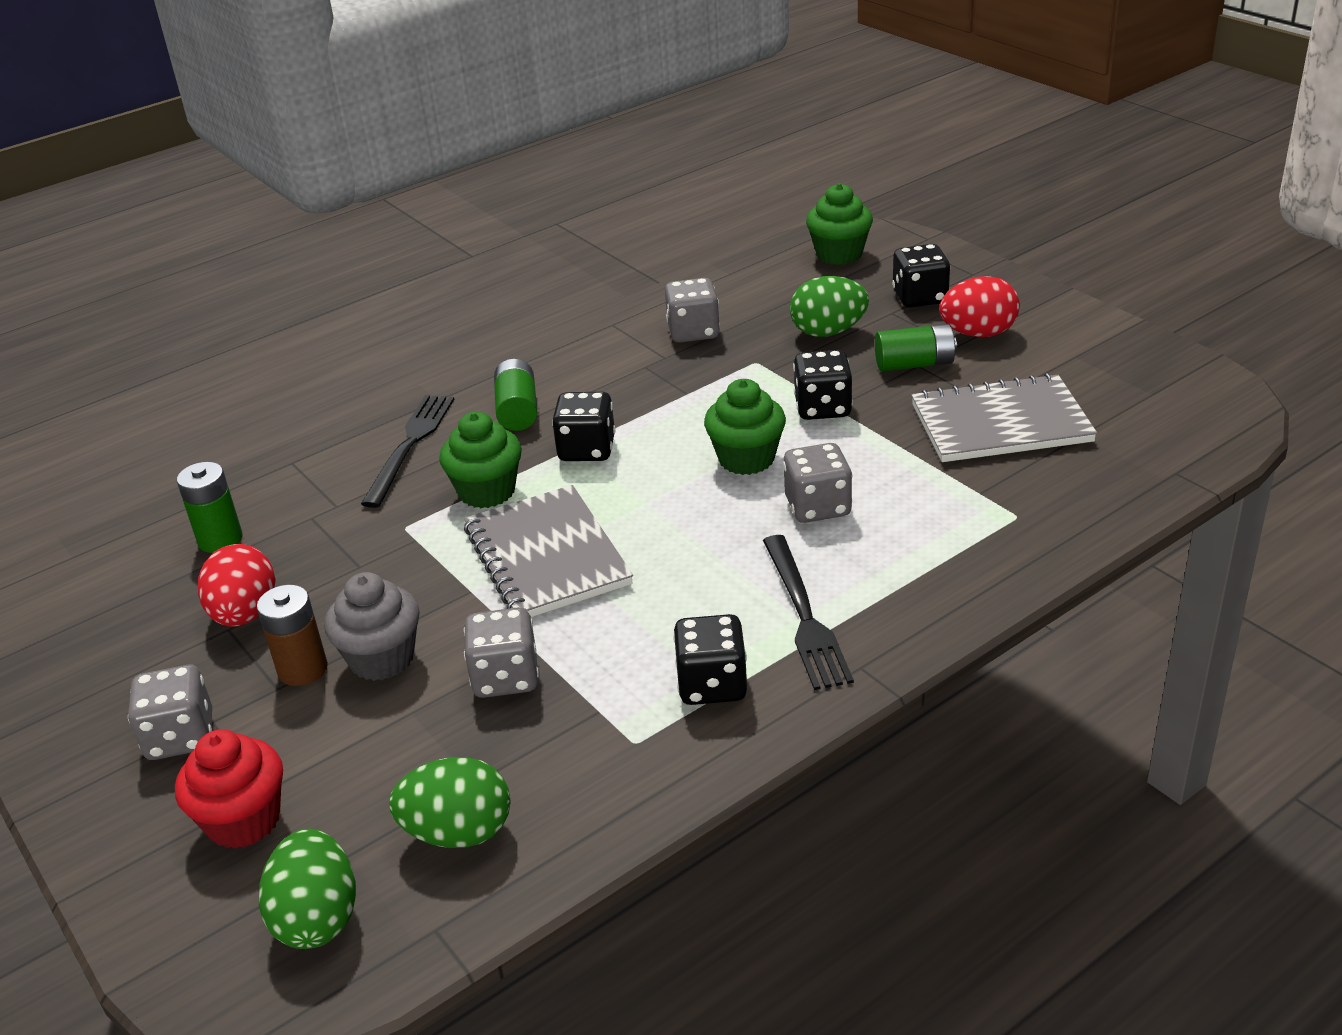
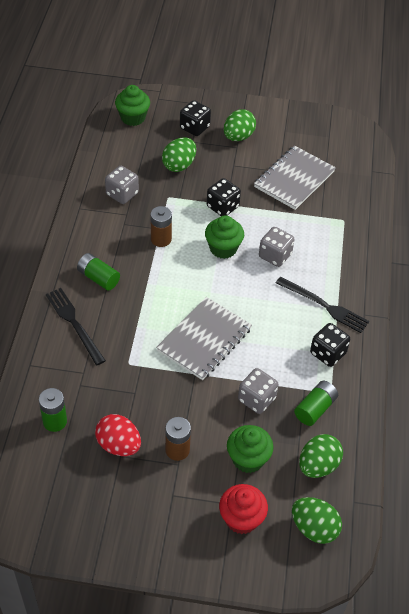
camera: 50 degrees left, 15 degrees up
grey dice [128,665,212,760] -> none
grey cupcake [324,572,420,681] -> none
green cupcake [439,412,522,508] -> green cupcake moved to [227,425,274,473]
grey notebook [464,485,633,617] -> grey notebook turned 75 degrees counterclockwise [156,297,252,380]
black dice [552,392,615,461] -> none
green battery [875,324,957,371] -> green battery moved to [294,381,338,426]
red egg [939,276,1020,337] -> green egg [224,109,256,141]
none -> brown battery [150,206,172,247]

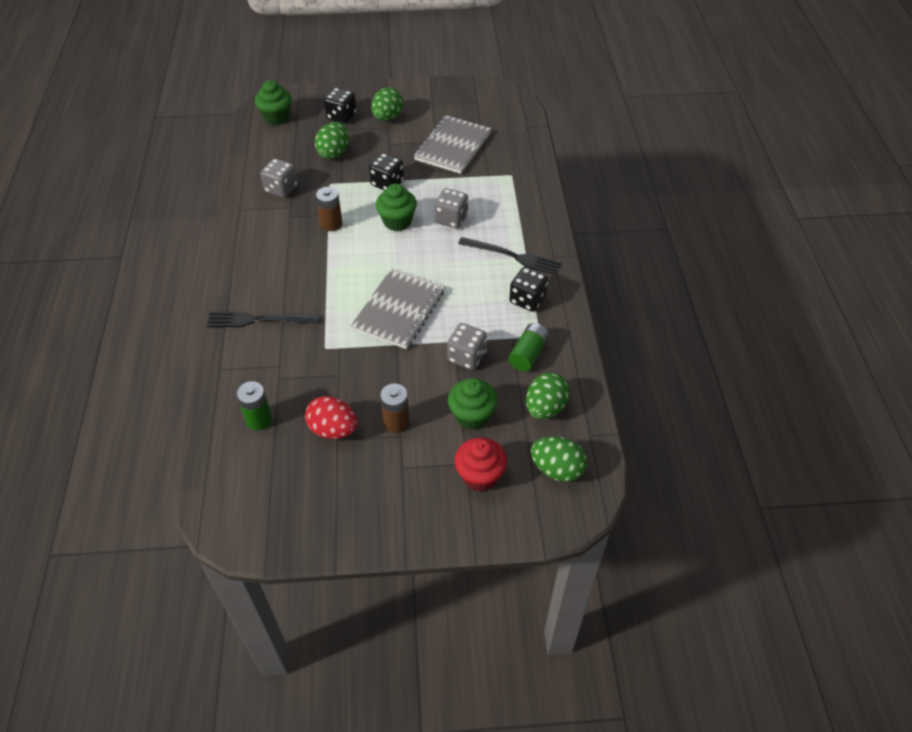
camera: 10 degrees left, 0 degrees up
black fork [46,288,106,365] -> black fork turned 45 degrees counterclockwise [206,312,320,327]
green battery [77,253,120,291] -> none

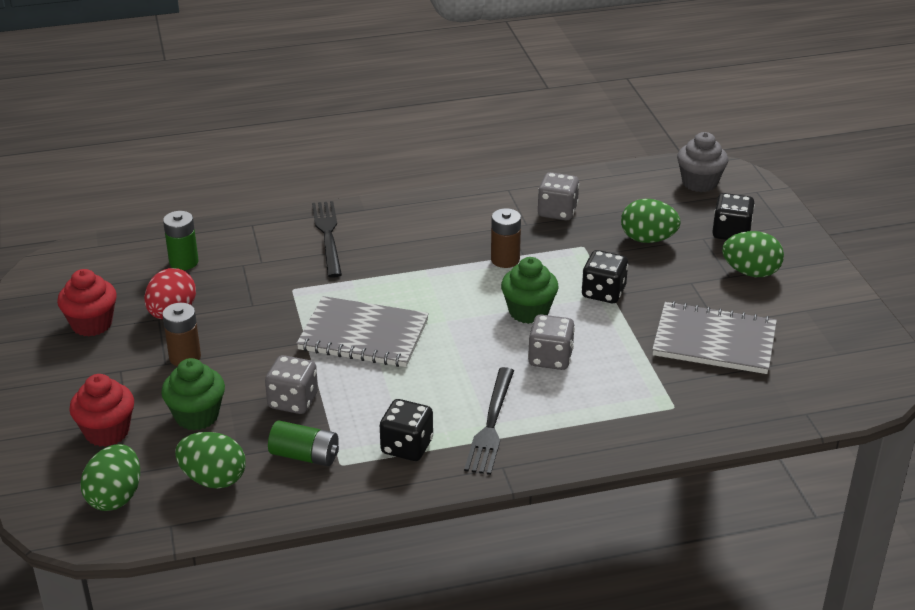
camera: 80 degrees right, 15 degrees down
green cupcake [255,80,291,125] -> grey cupcake [677,132,728,192]
none -> red cupcake [57,269,117,336]

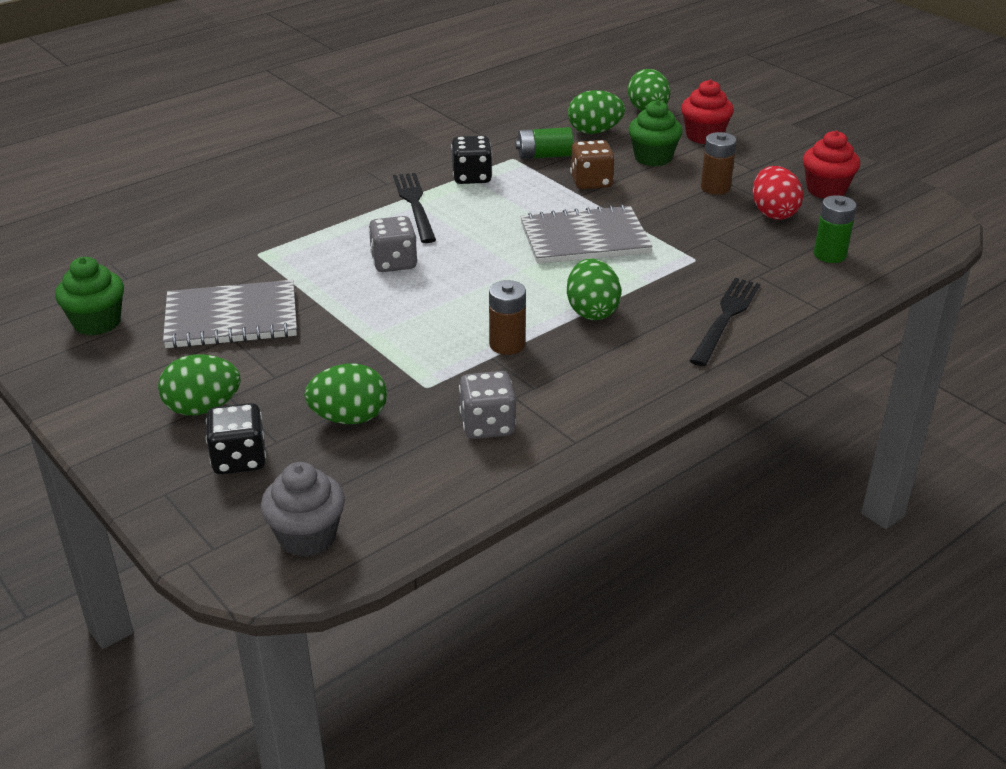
camera: 155 degrees right, 0 degrees up
grey dice [265,355,318,414] -> brown dice [570,140,615,189]
black fork [312,201,342,278] -> black fork turned 120 degrees counterclockwise [690,278,760,366]
green cupcake [501,257,559,324] -> green cupcake moved to [55,257,124,336]
black dice [582,250,628,303] -> none
none -> green egg [567,258,622,320]

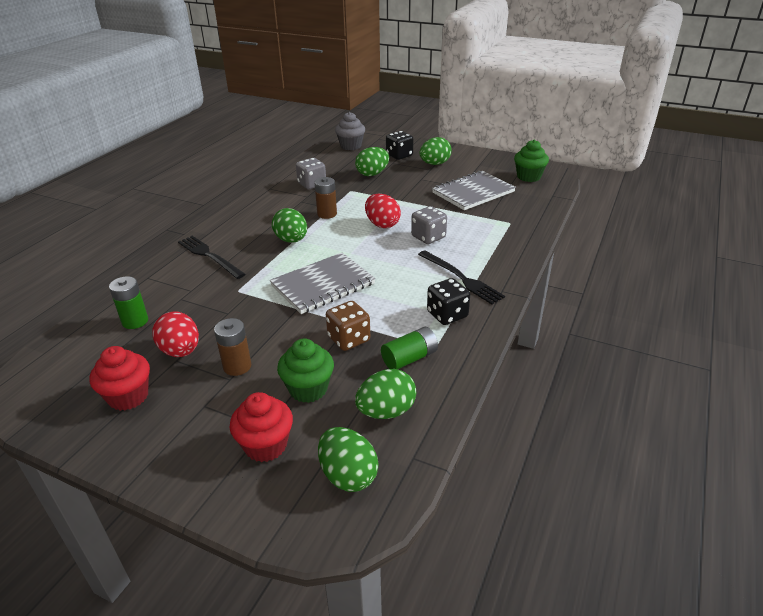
camera: 155 degrees right, 0 degrees up
black fork [690,278,760,366] -> black fork turned 135 degrees clockwise [178,236,246,279]
none -> red egg [365,194,401,228]

